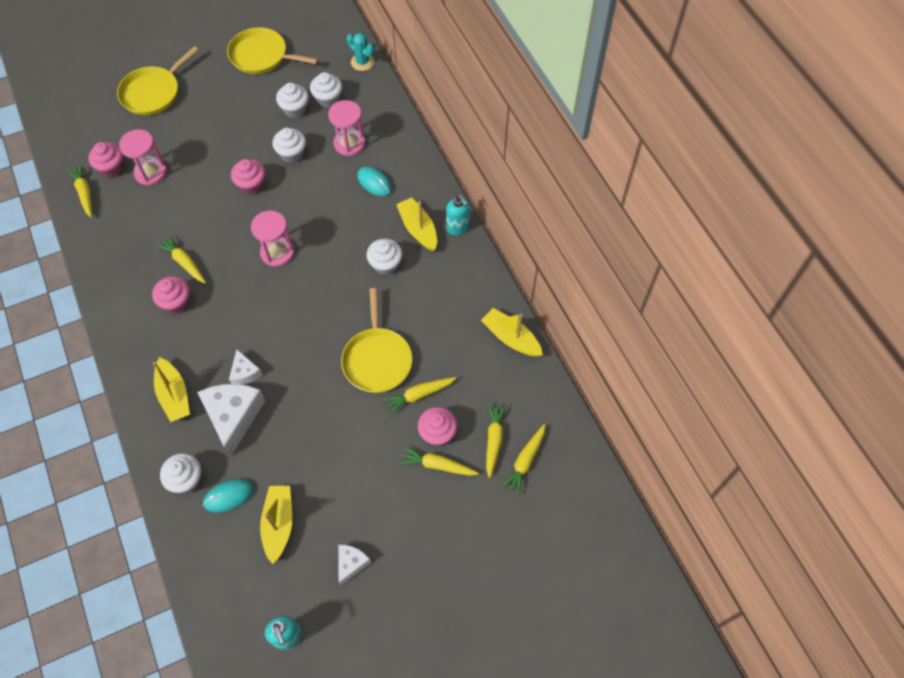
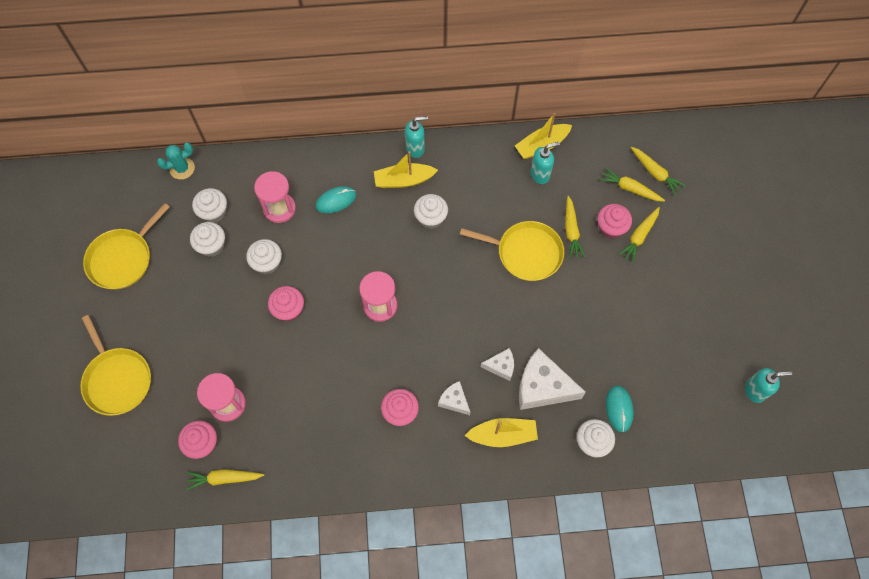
camera: 70 degrees left, 5 degrees up
yellow carrot [156,235,206,284] -> none
yellow boat [260,486,292,564] -> none
white cheese [338,545,371,586] -> white cheese moved to [438,381,470,415]
none -> turquoise soap dispenser [531,142,560,184]

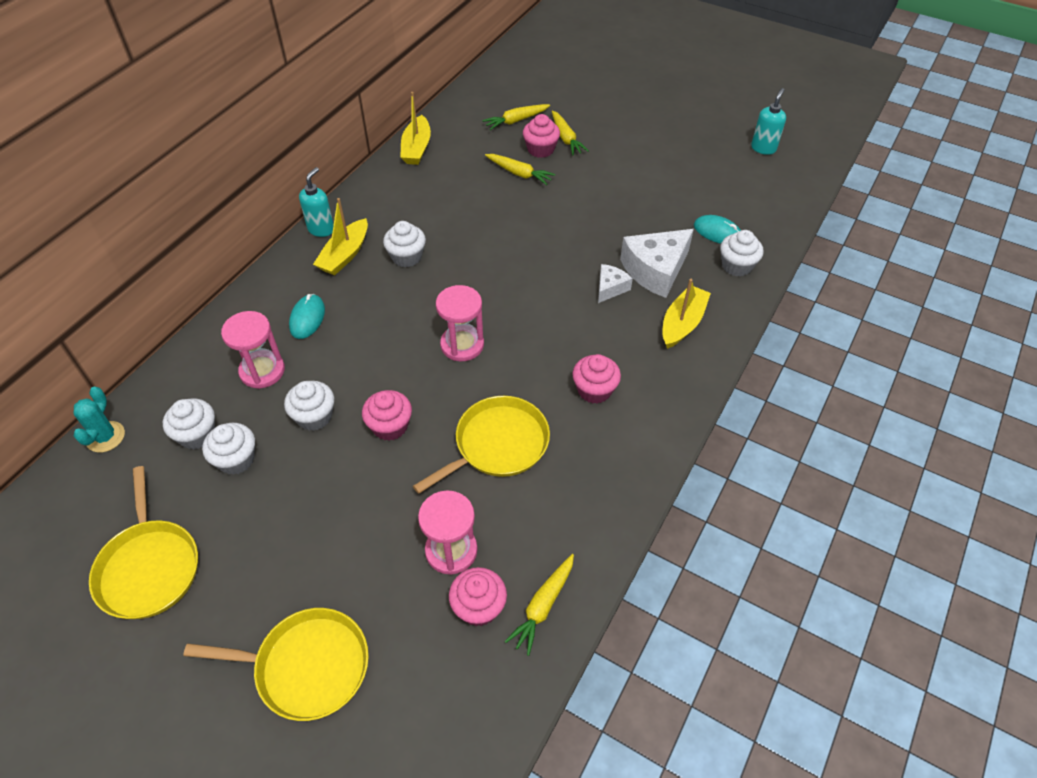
camera: 55 degrees left, 15 degrees down
white cheese [438,381,470,415] -> none
yellow pan [460,221,564,281] -> yellow pan moved to [413,396,550,494]
turquoise soap dispenser [531,142,560,184] -> none
yellow carrot [631,147,686,195] -> none

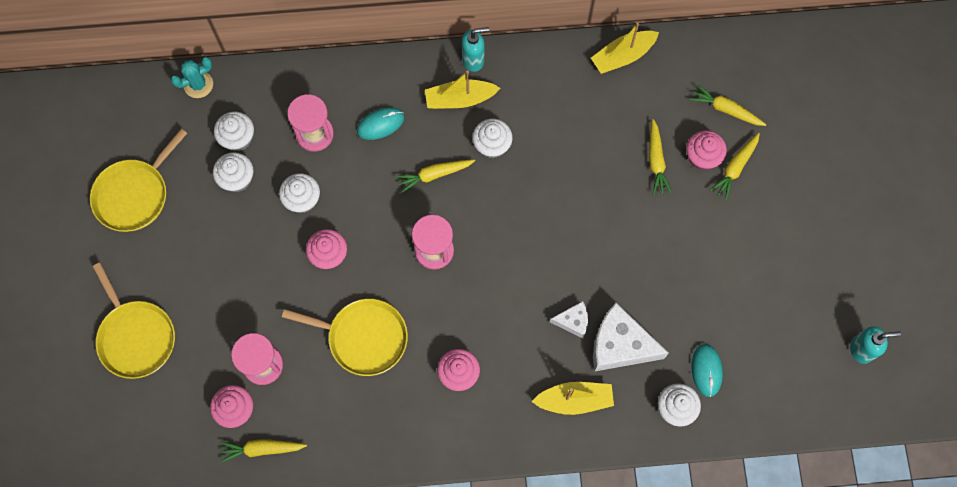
camera: 55 degrees right, 20 degrees up
none -> yellow carrot [396,159,475,193]

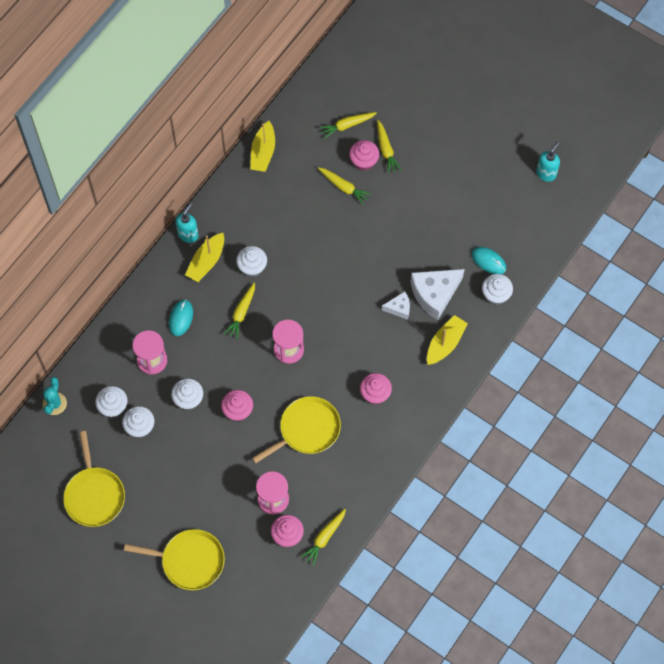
camera: 50 degrees left, 5 degrees down
white cheese [550,301,588,338] -> white cheese turned 45 degrees clockwise [382,291,410,320]

